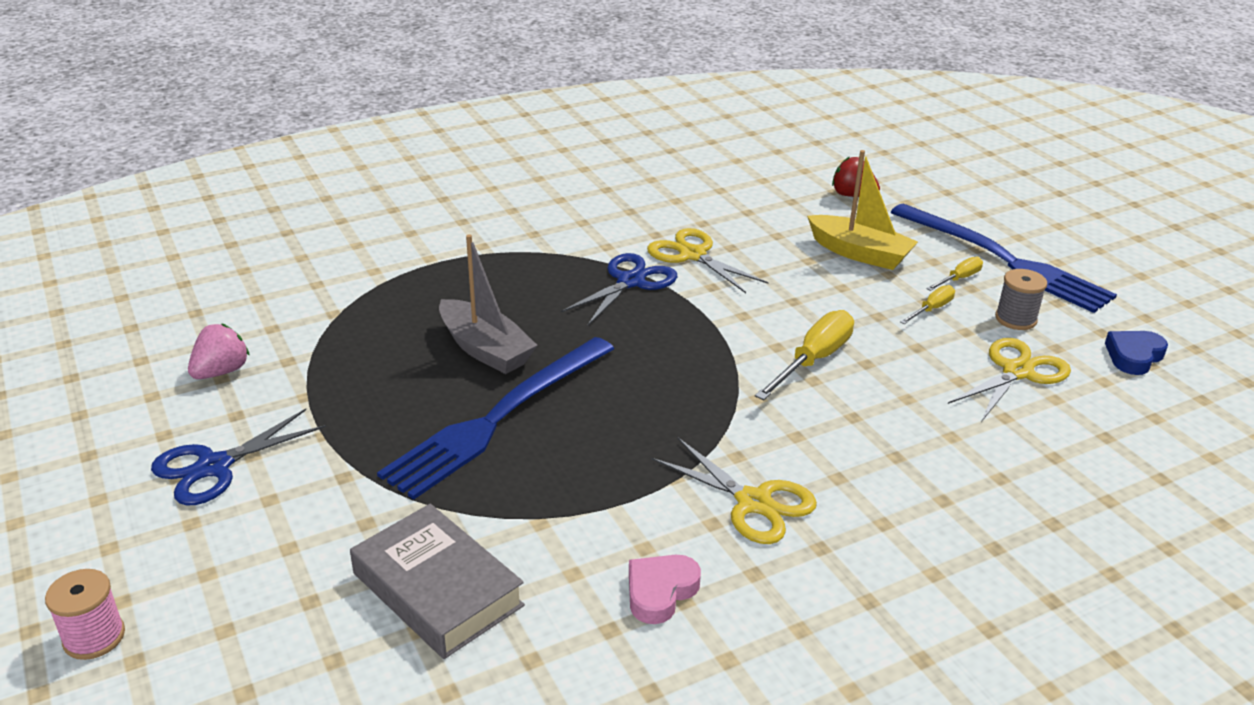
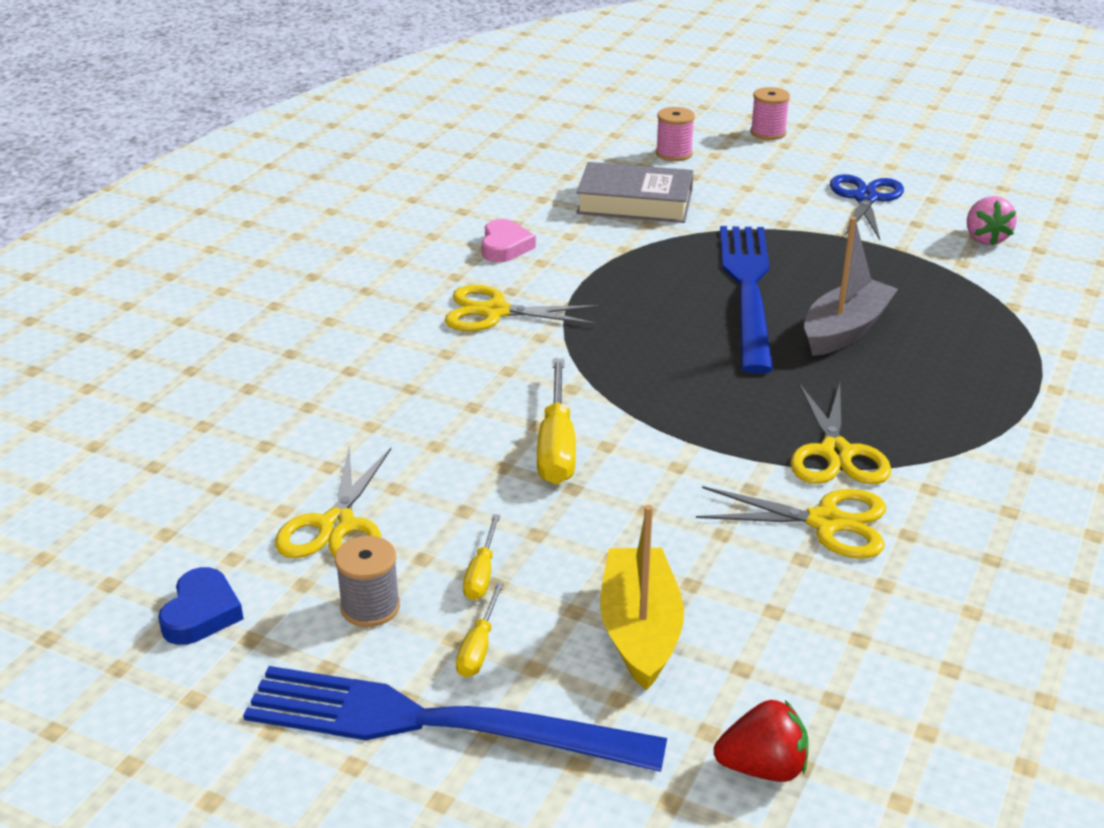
camera: 145 degrees right, 0 degrees up
grey boat [439,234,538,374] -> grey boat turned 120 degrees clockwise [804,217,898,356]
blue scissors [560,253,678,325] -> yellow scissors [790,383,891,484]
yellow boat [807,150,918,270] -> yellow boat turned 90 degrees clockwise [600,505,684,691]
none -> pink spool [656,107,695,161]

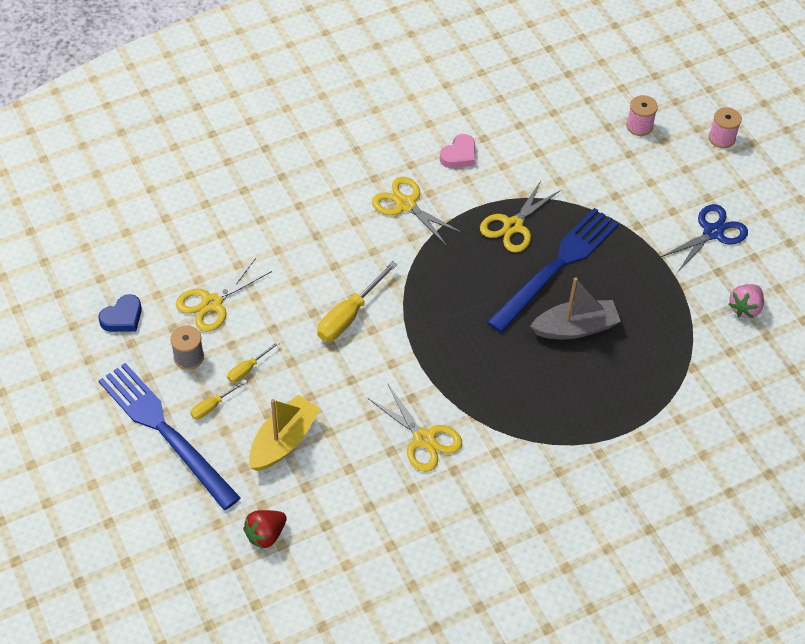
camera: 35 degrees right, 20 degrees up
grey book [576,162,693,223] -> none
red strawberry [714,700,808,782] -> red strawberry turned 105 degrees clockwise [243,510,287,549]
yellow scissors [790,383,891,484] -> yellow scissors moved to [480,181,561,253]

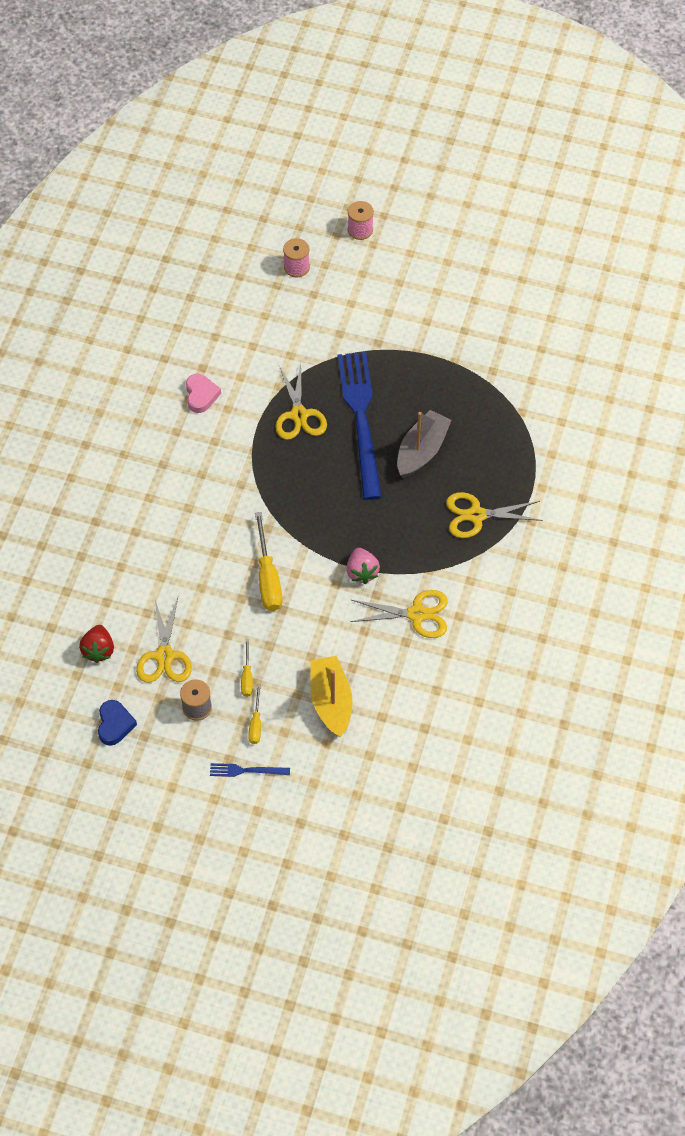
camera: 45 degrees left, 5 degrees up
blue fork [98,363,241,510] -> blue fork [210,763,290,777], size x0.41
red strawberry [243,510,287,549] -> red strawberry moved to [79,625,114,663]
yellow scissors [372,177,463,246] -> yellow scissors moved to [446,492,543,538]
blue scissors [660,204,748,273] -> none
pink strawberry [728,284,764,318] -> pink strawberry moved to [346,548,380,584]

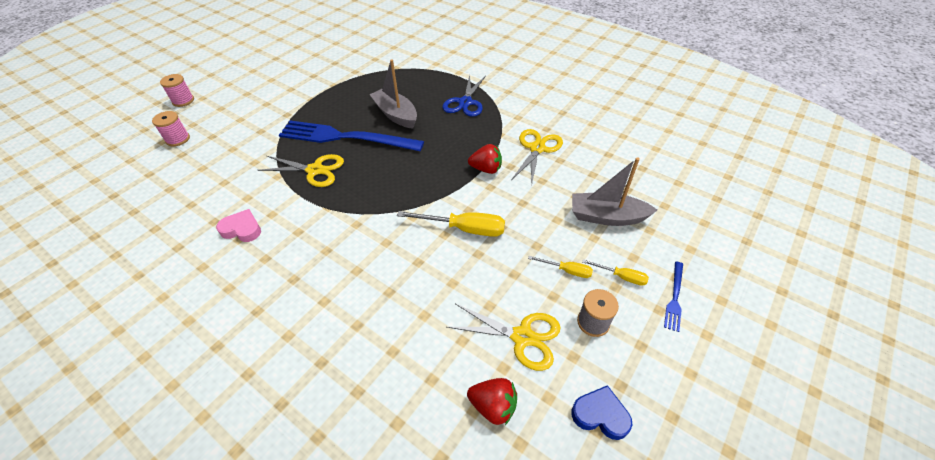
camera: 70 degrees left, 10 degrees down
yellow boat [310,656,353,737] -> grey boat [572,157,657,226]
pink strawberry [346,548,380,584] -> red strawberry [468,144,502,174]
yellow scissors [446,492,543,538] -> blue scissors [443,75,486,117]

